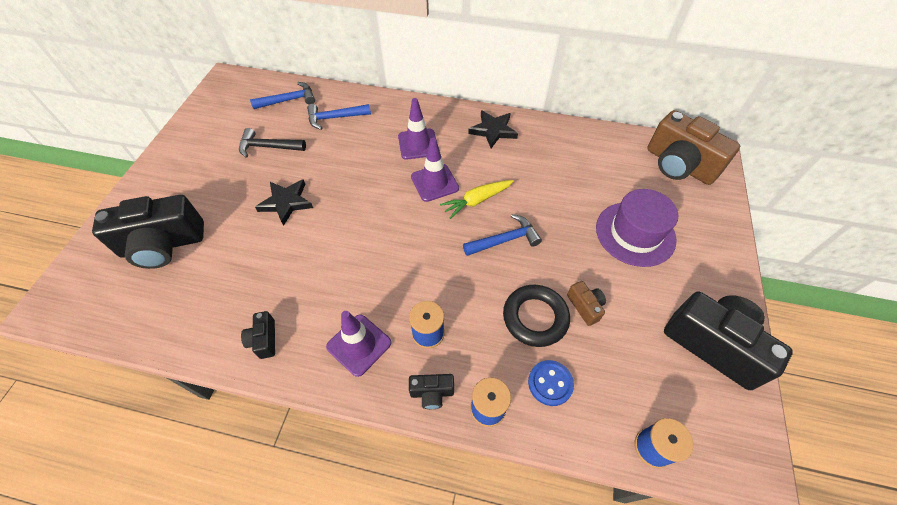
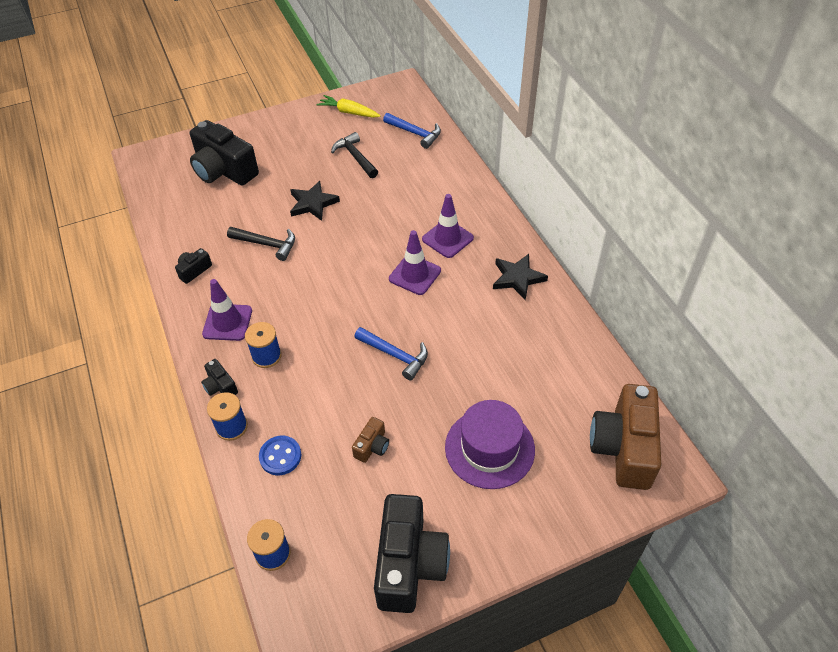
camera: 55 degrees right, 5 degrees down
blue hammer [307,104,371,130] -> none
yellow carrot [440,180,514,219] -> yellow carrot moved to [316,95,381,118]
black ring [503,285,570,347] -> none
none -> black hammer [227,227,295,261]

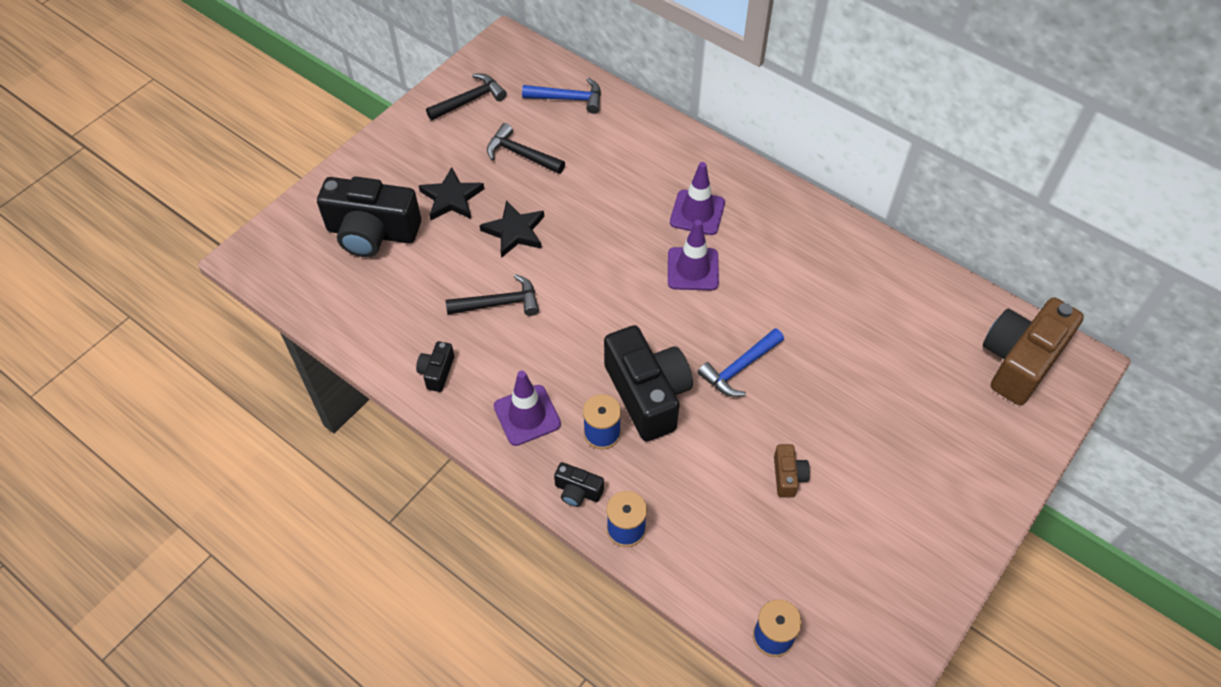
camera: 30 degrees left, 5 degrees up
blue button [259,436,301,475] -> none
yellow carrot [316,95,381,118] -> black hammer [426,73,507,120]
blue hammer [354,327,428,380] -> blue hammer turned 135 degrees clockwise [698,328,784,397]
black camera [374,494,450,613] -> black camera moved to [604,325,693,442]
purple hat [445,400,535,489] -> none
black star [493,254,548,301] -> black star moved to [419,167,484,220]
brown camera [590,384,661,490] -> brown camera turned 60 degrees clockwise [983,297,1084,405]

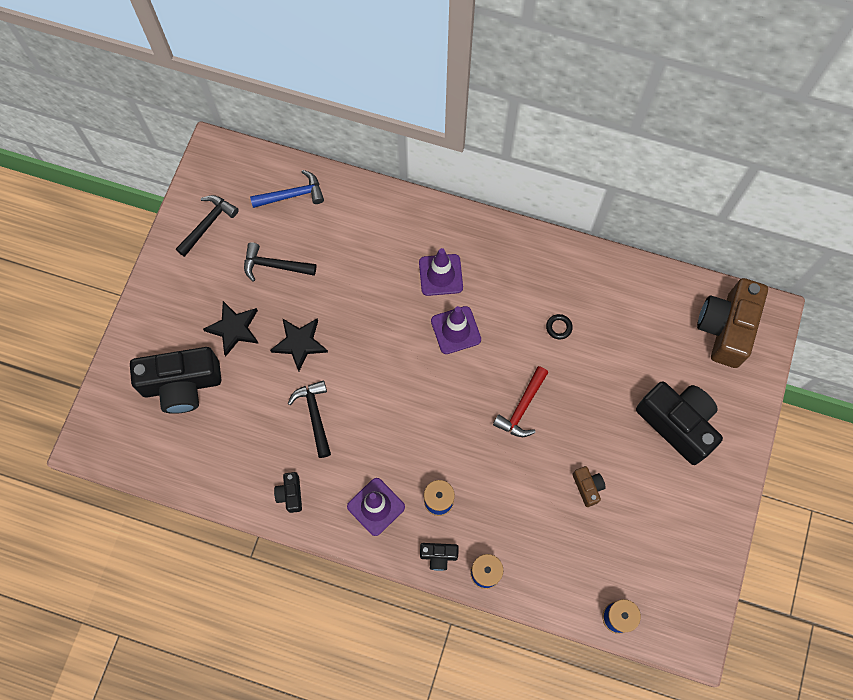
camera: 20 degrees left, 15 degrees up
black hammer [446,274,539,316] -> black hammer turned 75 degrees counterclockwise [288,380,331,458]
black camera [604,325,693,442] -> black camera moved to [636,381,723,465]
blue hammer [698,328,784,397] -> red hammer [493,366,548,437]
none -> black ring [546,314,573,339]

